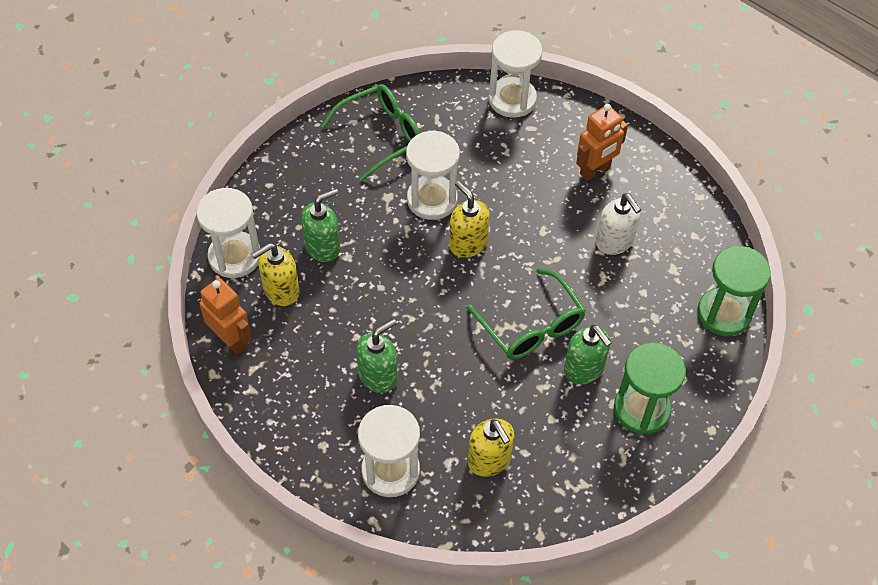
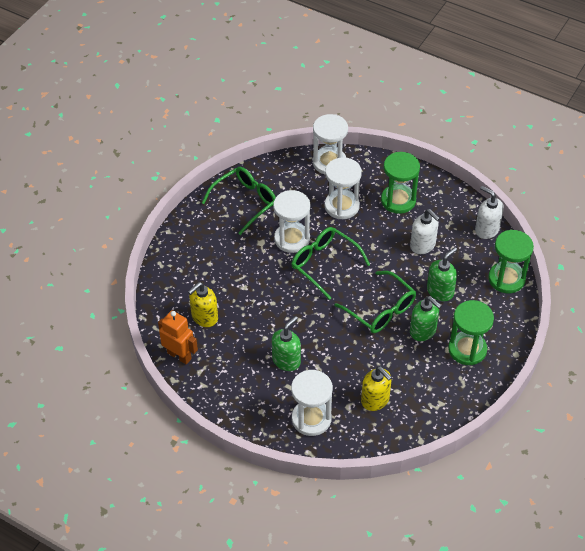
camera: 10 degrees left, 5 degrees down
white hourglass [196,188,260,278] -> white hourglass moved to [325,157,362,219]
green soap dispenser [301,188,340,262] -> green soap dispenser moved to [427,247,457,301]
yellow soap dispenser [449,181,490,258] -> green glasses [291,227,370,300]
orange robot [576,104,628,181] -> green hourglass [381,152,420,214]
none -> white soap dispenser [475,186,504,239]

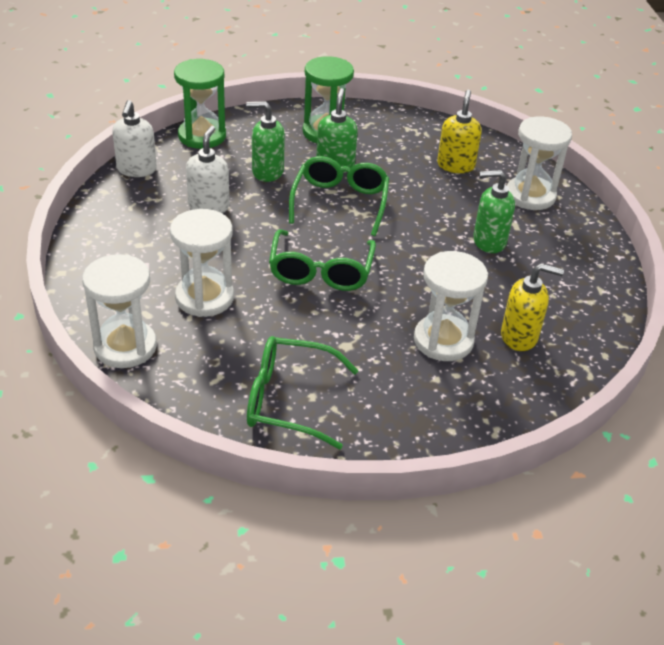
camera: 130 degrees left, 10 degrees down
orange robot [158,310,198,364] -> none
white hourglass [273,190,310,253] -> white hourglass moved to [414,251,488,361]
green hourglass [381,152,420,214] -> none

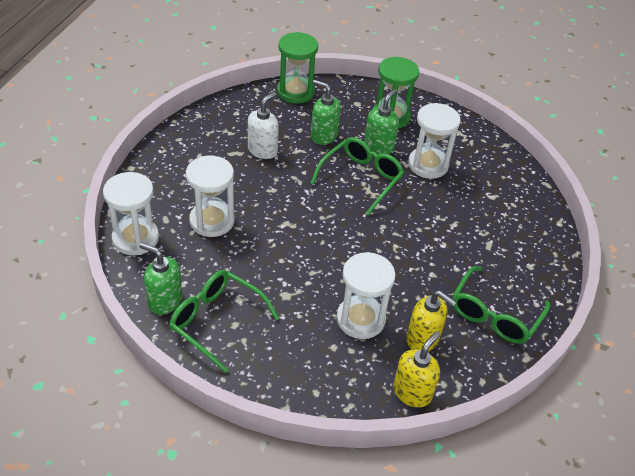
camera: 25 degrees right, 5 degrees up
white soap dispenser [112,100,157,177] -> none
green glasses [269,229,376,291] -> green glasses moved to [452,266,550,344]
yellow soap dispenser [437,90,482,173] -> yellow soap dispenser moved to [393,331,440,408]
green soap dispenser [473,170,515,253] -> green soap dispenser moved to [139,243,182,315]
white hourglass [507,116,572,210] -> white hourglass moved to [408,103,461,179]

